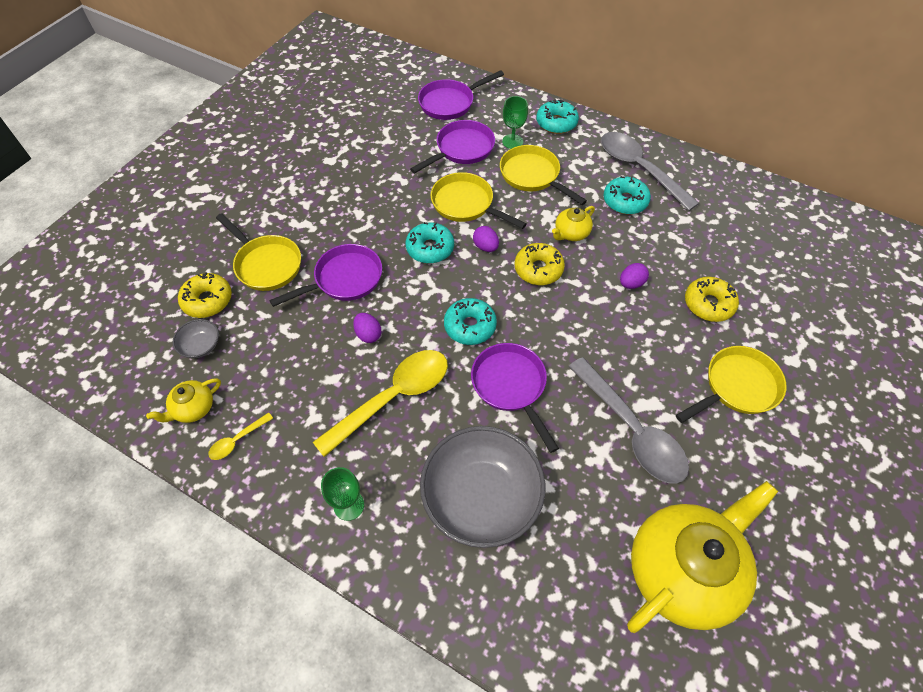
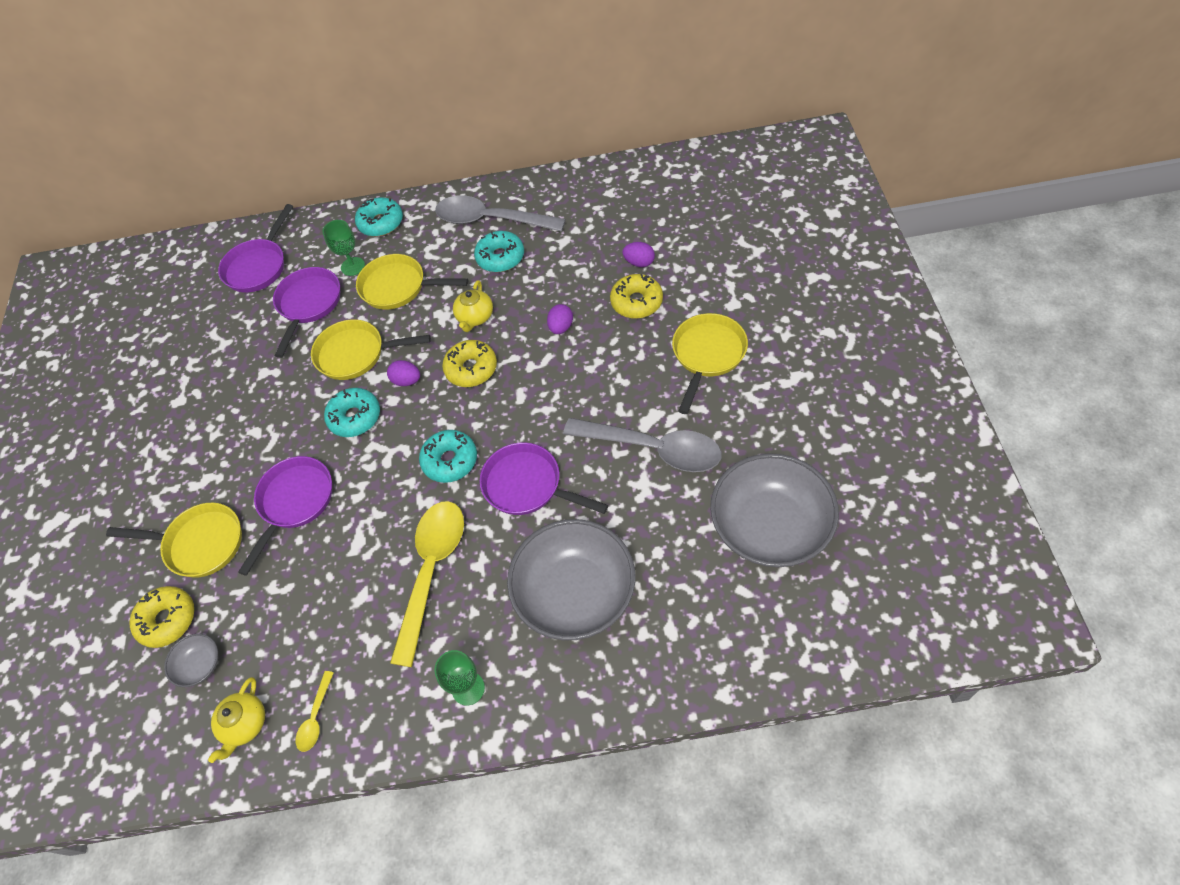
camera: 30 degrees left, 0 degrees up
purple egg [353,313,381,343] -> purple egg moved to [622,242,655,267]
yellow teapot [627,481,778,633] -> grey bowl [710,453,839,567]

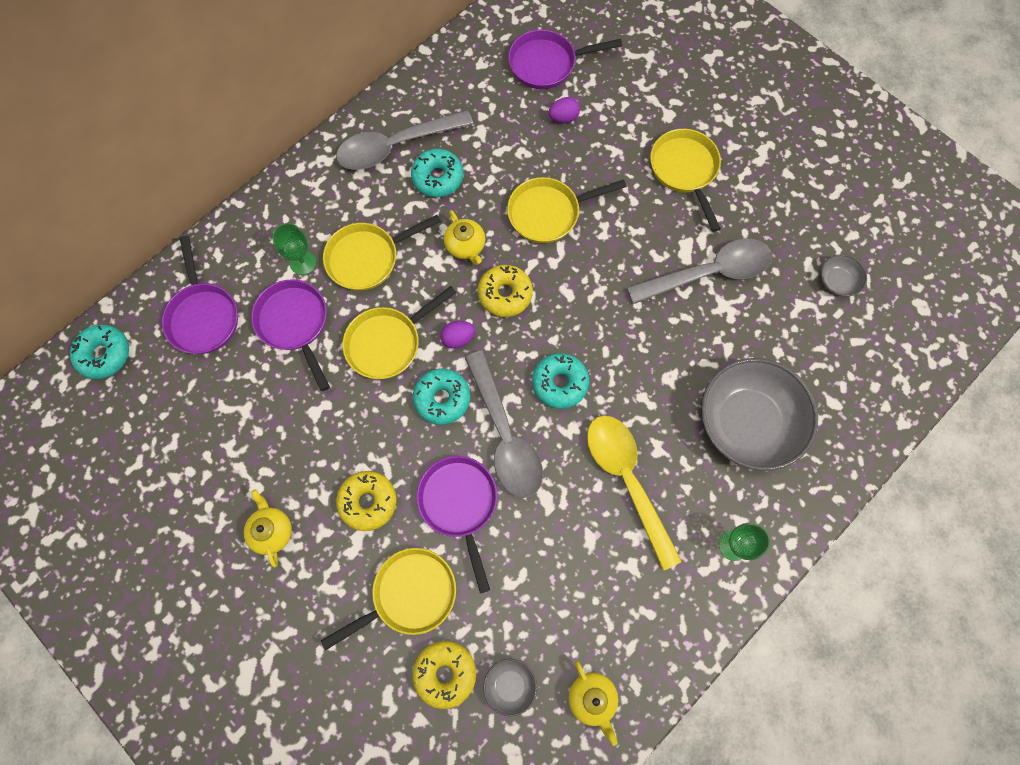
camera: 45 degrees left, 15 degrees up
yellow spoon [296,671,334,752] -> none
turquoise donut [355,197,403,237] -> turquoise donut moved to [70,325,129,379]
purple pan [480,442,608,515] -> purple pan moved to [508,30,622,89]
purple egg [547,304,573,334] -> yellow pan [507,177,627,243]
yellow donut [610,274,663,319] -> yellow donut moved to [336,471,397,531]
grey bowl [710,453,839,567] -> grey bowl [821,254,867,297], size x0.43
none -> yellow teapot [244,489,292,568]
none -> grey spoon [465,350,543,498]

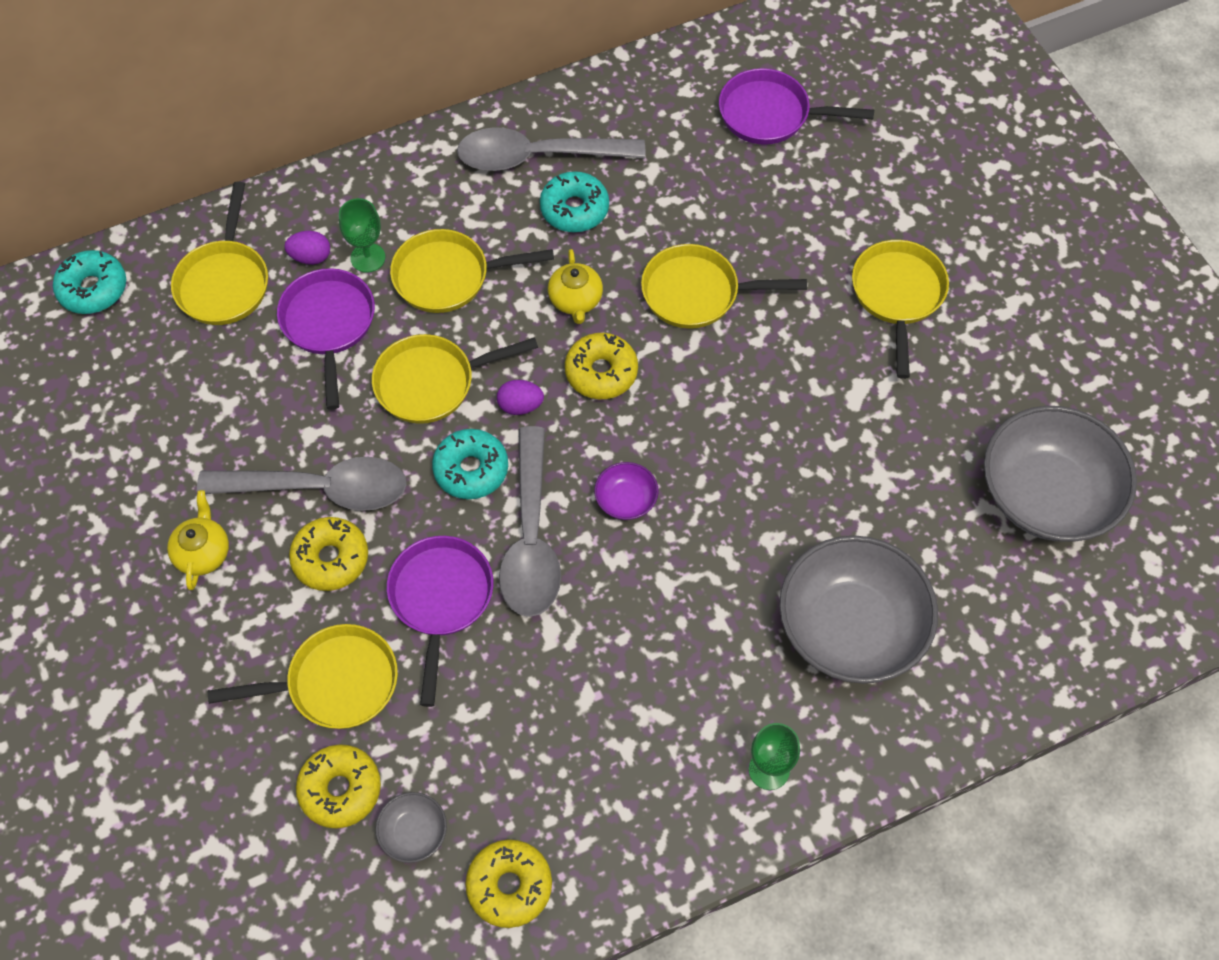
camera: 20 degrees right, 10 degrees down
purple pan [162,236,238,354] -> yellow pan [171,182,268,325]
turquoise donut [532,353,589,409] -> purple bowl [594,462,659,520]
purple egg [548,97,580,123] -> purple egg moved to [285,231,330,265]
yellow teapot [568,661,618,746] -> yellow donut [465,839,552,928]
yellow spoon [587,415,682,571] -> none
grey spoon [627,239,772,304] -> grey spoon moved to [197,457,407,511]
grey bowl [821,254,867,297] -> grey bowl [984,406,1137,542], size x2.33

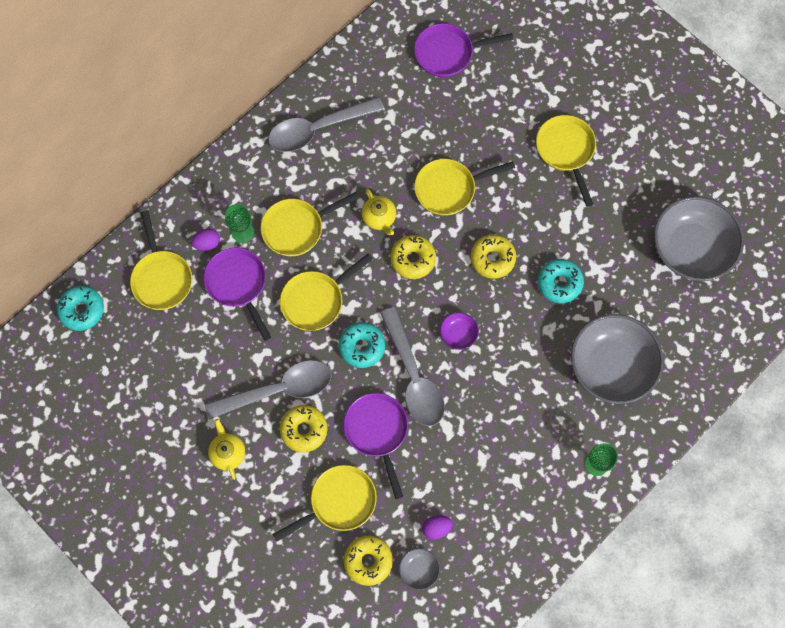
camera: 20 degrees left, 10 degrees up
yellow donut [465,839,552,928] -> yellow donut moved to [471,235,516,279]
purple egg [497,380,544,415] -> purple egg moved to [422,515,453,540]
turquoise donut [540,171,609,232] -> turquoise donut moved to [538,259,584,303]

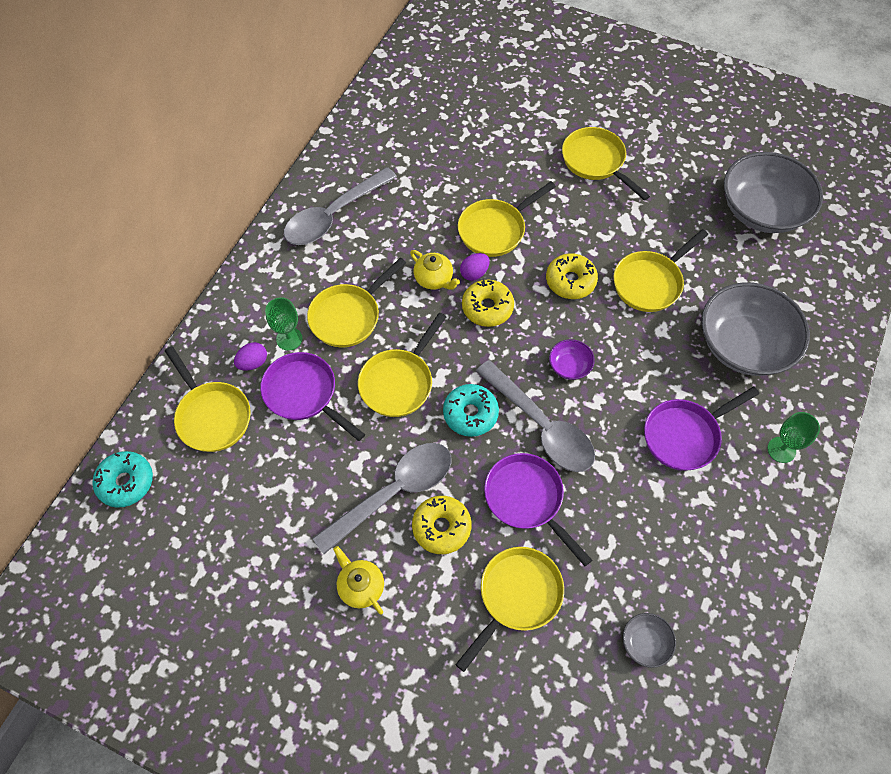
camera: 20 degrees left, 10 degrees down
yellow donut [344,536,393,586] -> none
purple pan [414,23,514,77] -> purple pan moved to [644,387,759,471]
purple egg [422,515,453,540] -> purple egg moved to [460,253,490,281]
turquoise donut [538,259,584,303] -> yellow pan [614,229,708,312]

